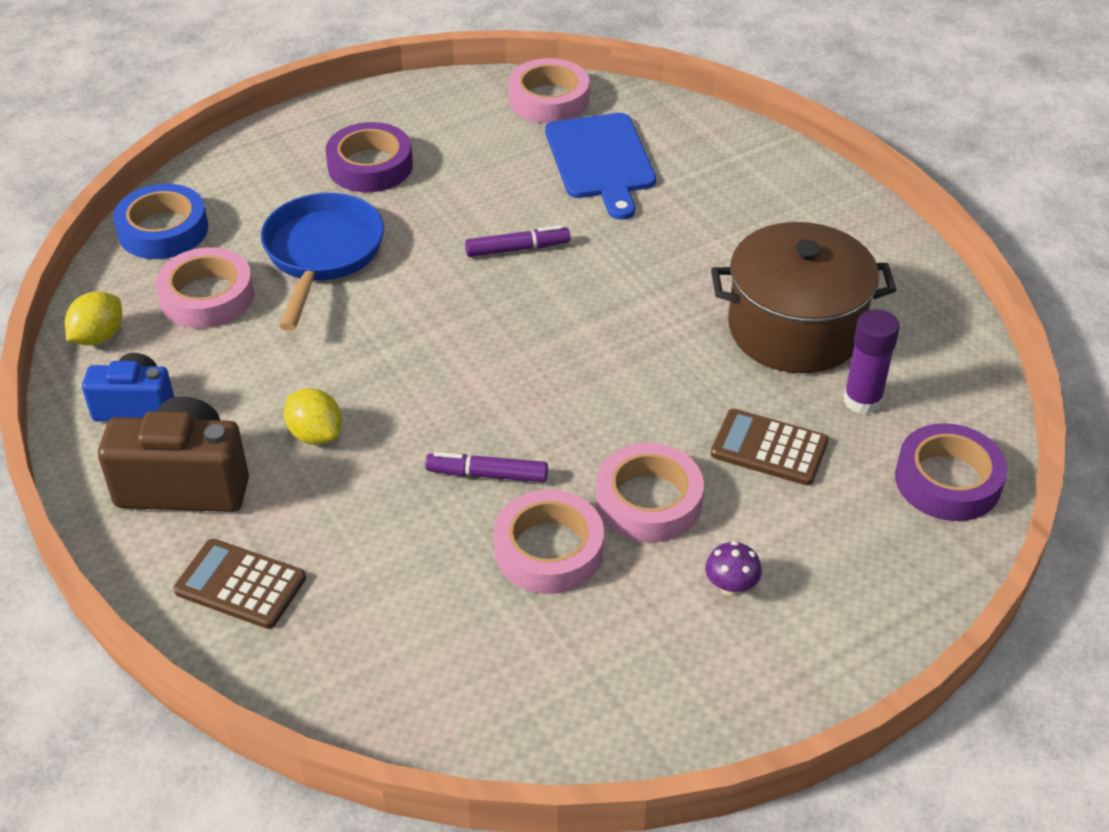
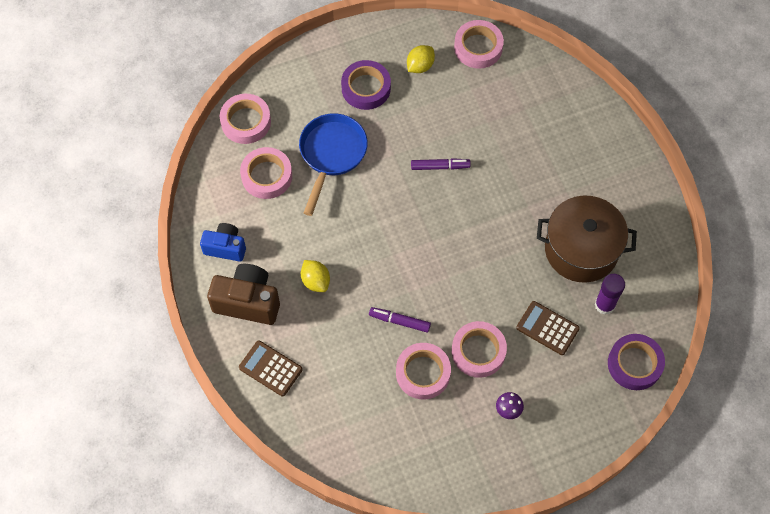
camera: 10 degrees right, 20 degrees up
yellow lemon [65,292,122,345] -> yellow lemon moved to [407,45,435,73]
blue tape [113,184,208,259] -> pink tape [220,94,271,144]
blue cutting board [545,113,656,220] -> none

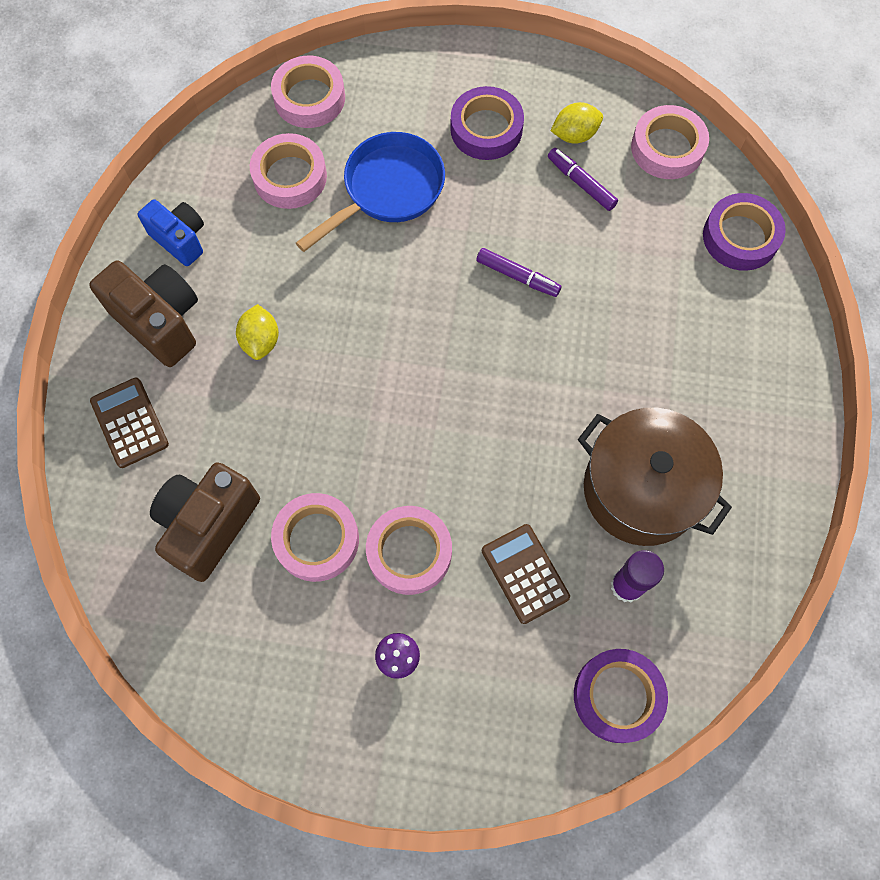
camera: 30 degrees right, 5 degrees up
purple marker [369,307,431,333] -> purple marker moved to [548,148,618,211]
none -> brown camera [150,462,260,582]
none -> purple tape [703,193,786,271]

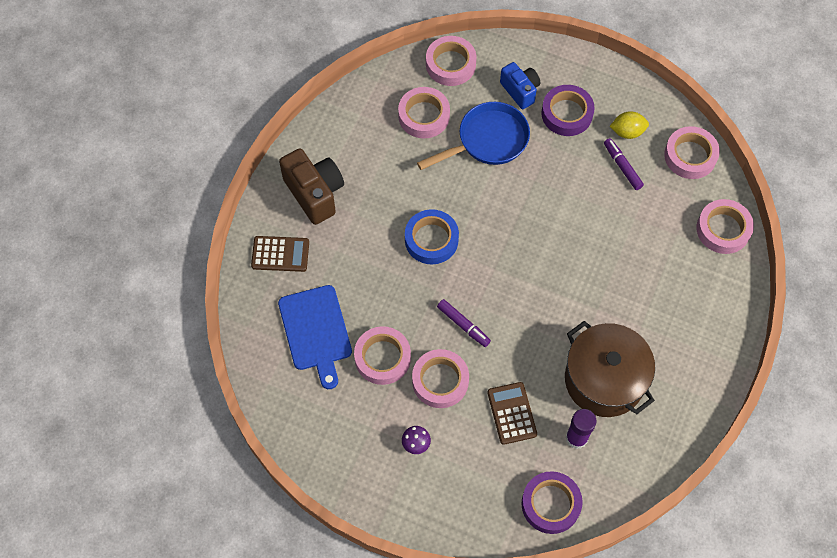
camera: 15 degrees right, 5 degrees down
brown calculator [90,378,169,468] -> brown calculator turned 105 degrees clockwise [251,236,309,272]
blue camera [138,199,204,266] -> blue camera moved to [500,62,540,109]
brown camera [150,462,260,582] -> blue cutting board [278,285,352,389]
yellow lemon [236,304,279,360] -> none
purple marker [476,248,561,297] -> purple marker moved to [437,299,491,347]
purple tape [703,193,786,271] -> pink tape [697,199,754,254]
none -> blue tape [405,209,459,265]

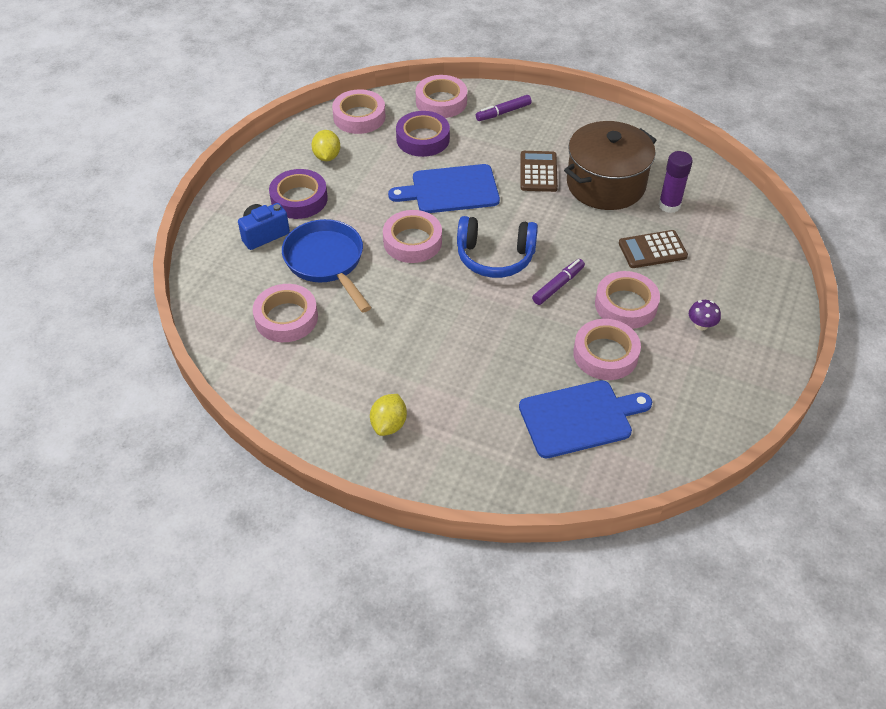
camera: 90 degrees left, 15 degrees down
brown calculator [251,236,309,272] -> brown calculator moved to [521,151,558,192]
brown camera [279,148,344,225] -> yellow lemon [370,394,407,436]
blue tape [405,209,459,265] -> none
pink tape [426,36,477,86] -> pink tape moved to [383,210,442,263]
purple tape [522,471,583,534] -> purple tape moved to [396,111,450,157]
purple marker [604,138,644,190] -> purple marker moved to [476,95,532,121]
none -> blue cutting board [388,164,500,213]
none -> blue headphones [457,216,538,278]

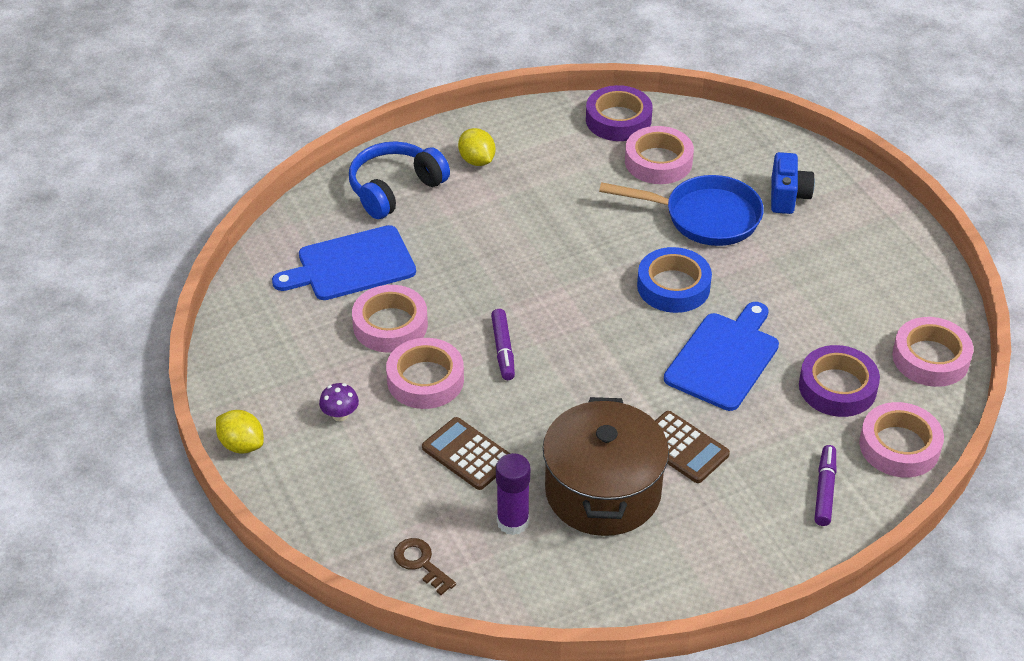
camera: 130 degrees right, 5 degrees down
purple tape [269,169,328,219] -> purple tape moved to [586,85,652,141]
yellow lemon [311,130,340,161] -> yellow lemon moved to [216,410,264,453]
pink tape [383,210,442,263] -> blue tape [637,247,712,313]
blue headphones [457,216,538,278] -> blue headphones moved to [349,141,450,219]
blue cutting board [519,380,652,458] -> blue cutting board turned 45 degrees clockwise [272,225,416,300]
brown calculator [619,230,688,268] -> brown calculator turned 75 degrees counterclockwise [422,417,510,490]
none -> brown key [394,538,456,595]

